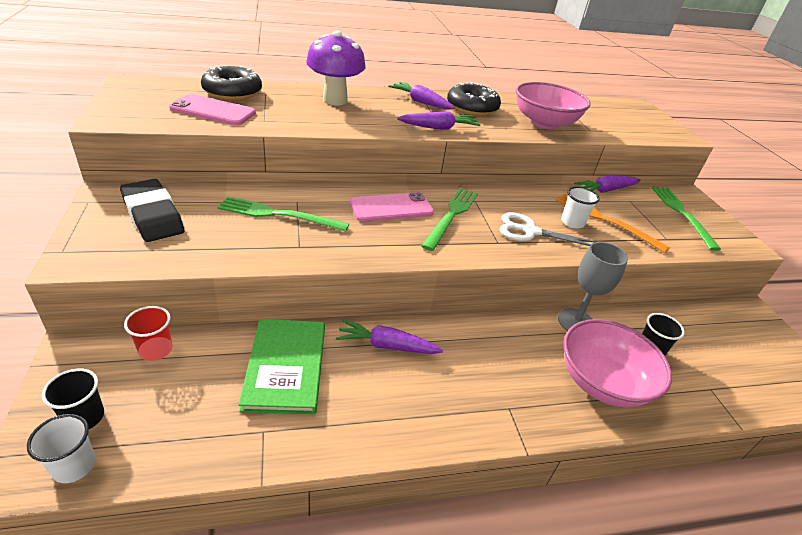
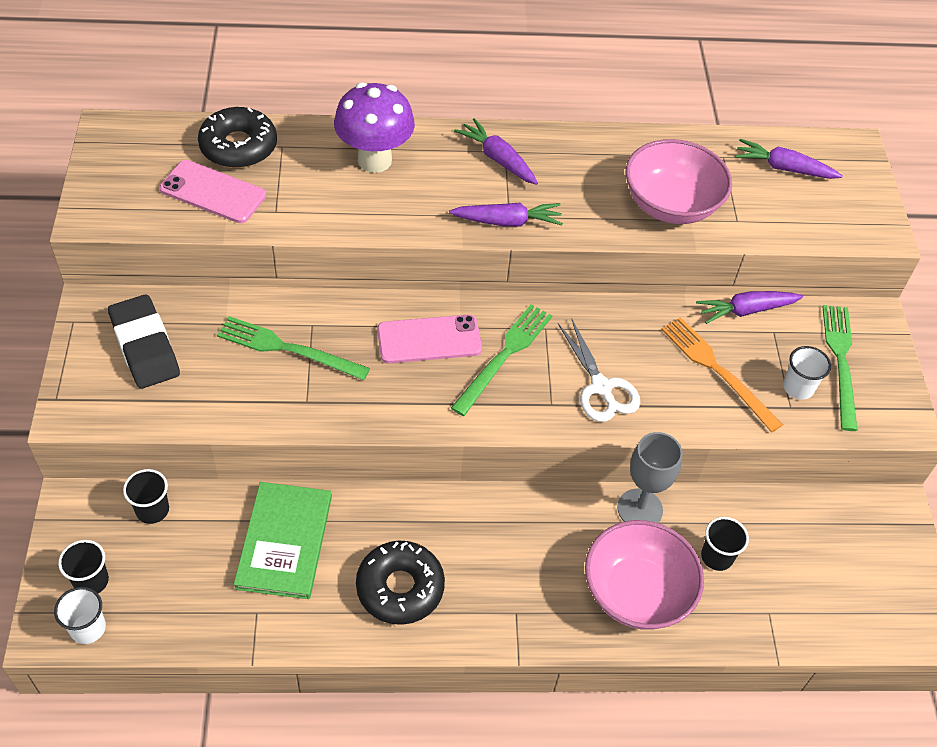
camera: 10 degrees right, 15 degrees up
red cup [124,306,173,361] -> black cup [123,469,169,524]
purple carrot [336,320,443,354] -> purple carrot moved to [735,139,843,179]
black donut [447,82,501,116] -> black donut moved to [356,541,445,625]
white scissors [499,213,598,246] -> white scissors turned 135 degrees counterclockwise [558,318,640,422]
white cup [561,187,600,228] -> white cup moved to [783,346,831,400]

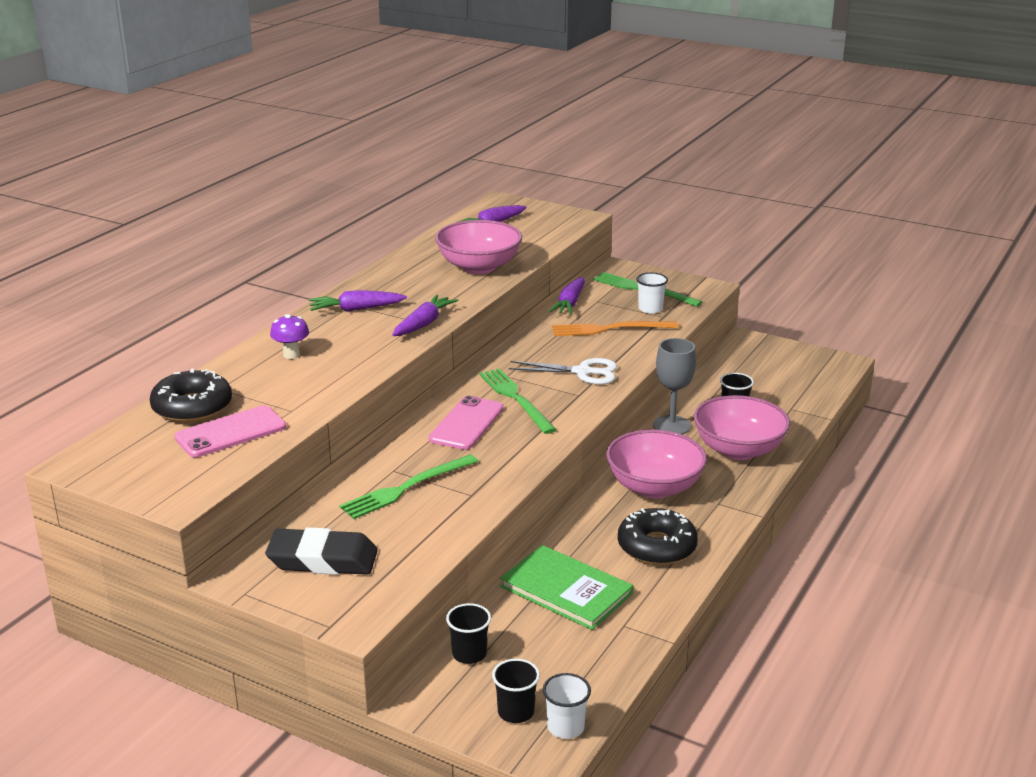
camera: 55 degrees left, 25 degrees down
purple mushroom [334,82,415,173] -> purple mushroom [270,314,309,359], size x0.51
none -> pink bowl [606,429,707,498]

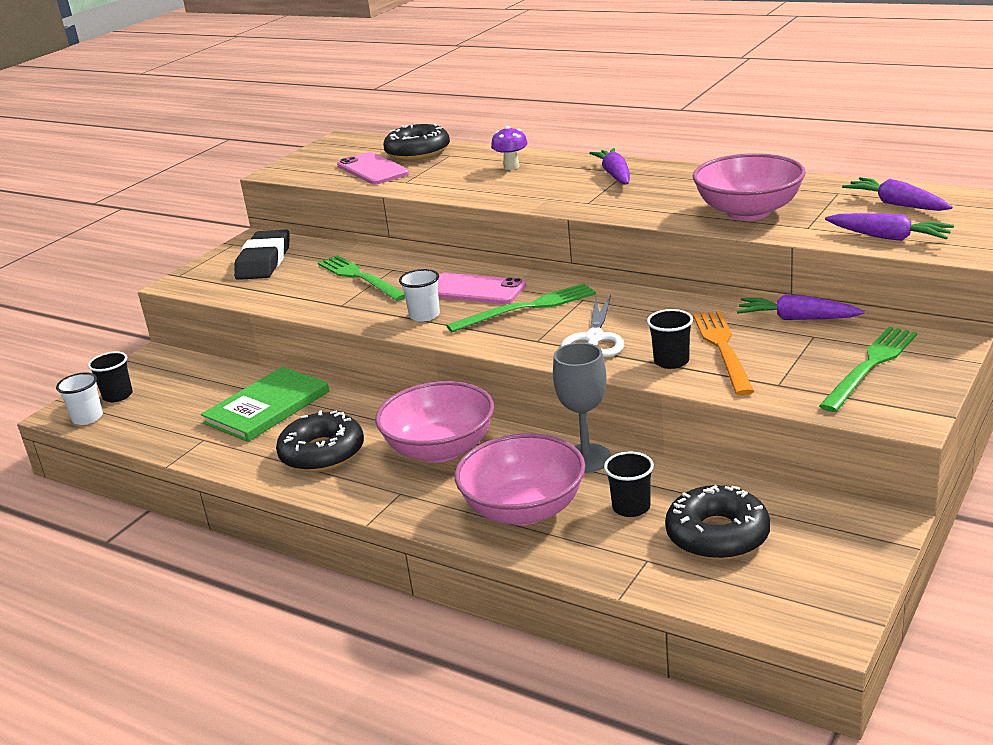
camera: 95 degrees right, 0 degrees up
purple carrot [392,295,458,336] -> purple carrot moved to [825,213,954,241]
black cup [446,603,491,664] -> black cup moved to [647,309,693,369]
white cup [636,272,668,314] -> white cup moved to [399,269,440,322]
none -> black donut [665,485,770,560]

